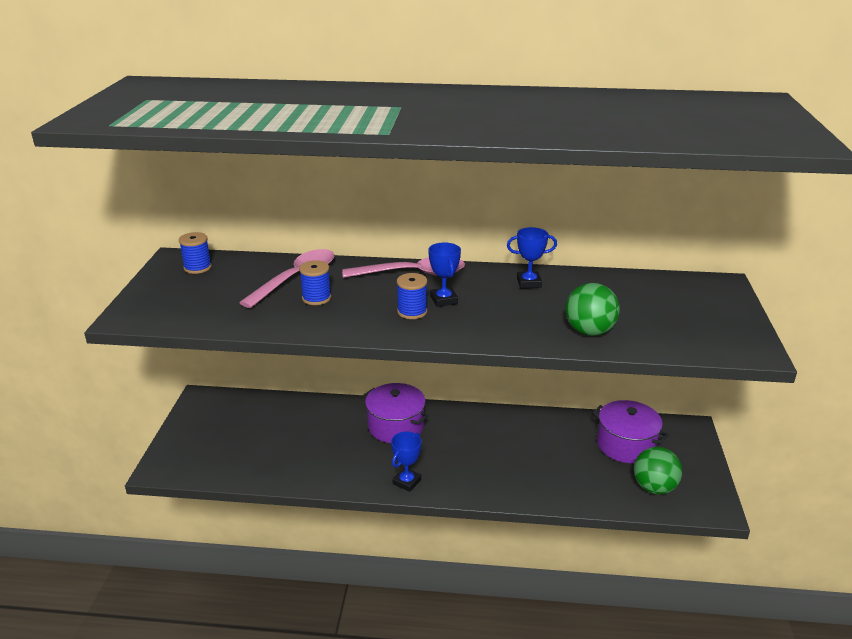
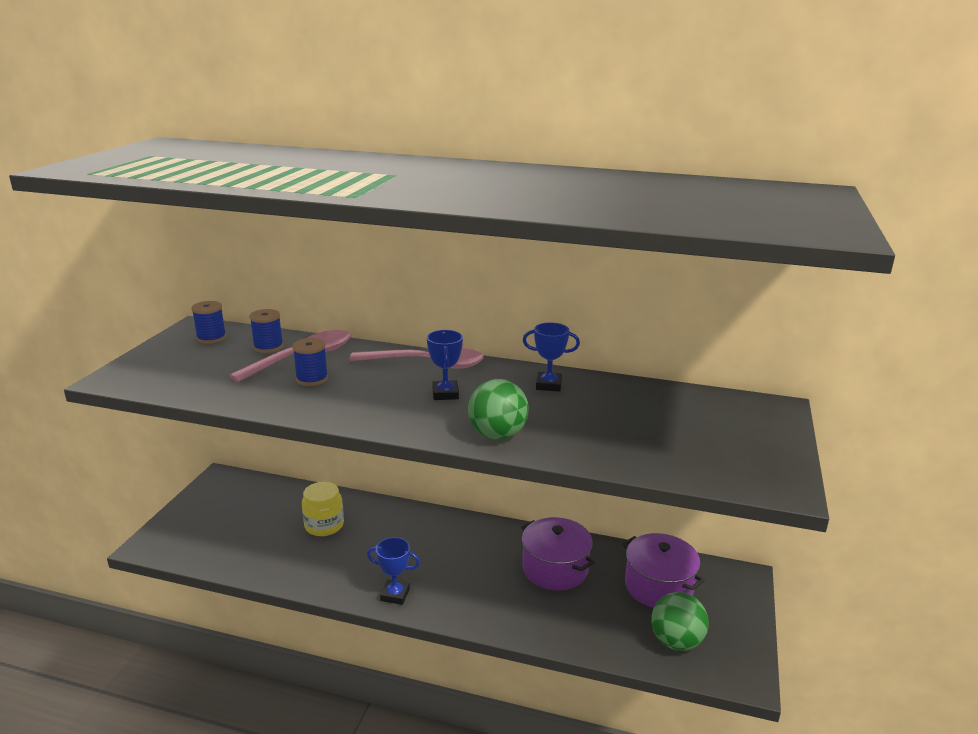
camera: 10 degrees right, 5 degrees down
purple pot [364,383,429,443] -> purple pot moved to [521,517,595,590]
blue trophy [391,432,421,492] -> blue trophy turned 60 degrees clockwise [367,537,420,605]
blue spool [397,273,427,319] -> blue spool moved to [249,309,283,353]
green ball [565,283,620,336] -> green ball moved to [468,379,529,440]
none -> yellow jar [302,482,344,536]

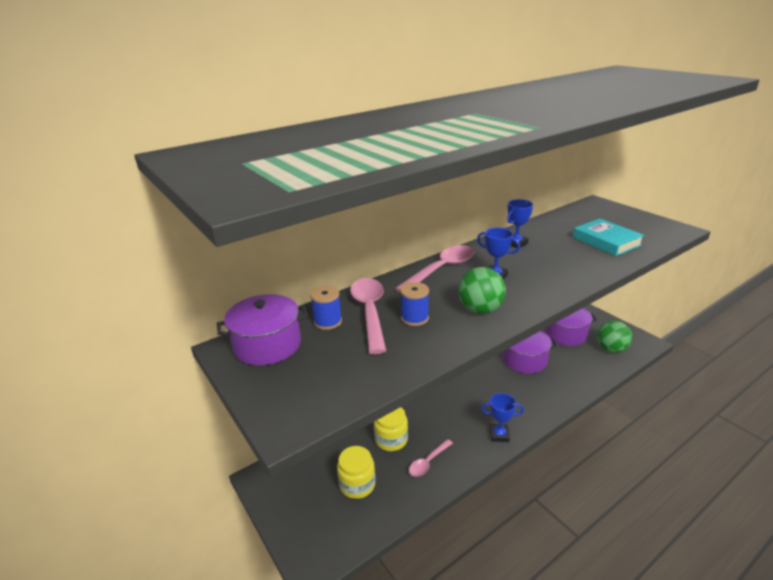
camera: 50 degrees left, 5 degrees up
blue spool [191,301,226,344] -> purple pot [217,294,308,365]
blue trophy [367,537,420,605] -> blue trophy turned 45 degrees clockwise [481,393,524,442]
green ball [468,379,529,440] -> green ball moved to [458,267,506,314]
none -> yellow jar [337,446,376,499]
none -> pink spoon [409,439,453,477]
none -> turquoise book [573,219,644,256]

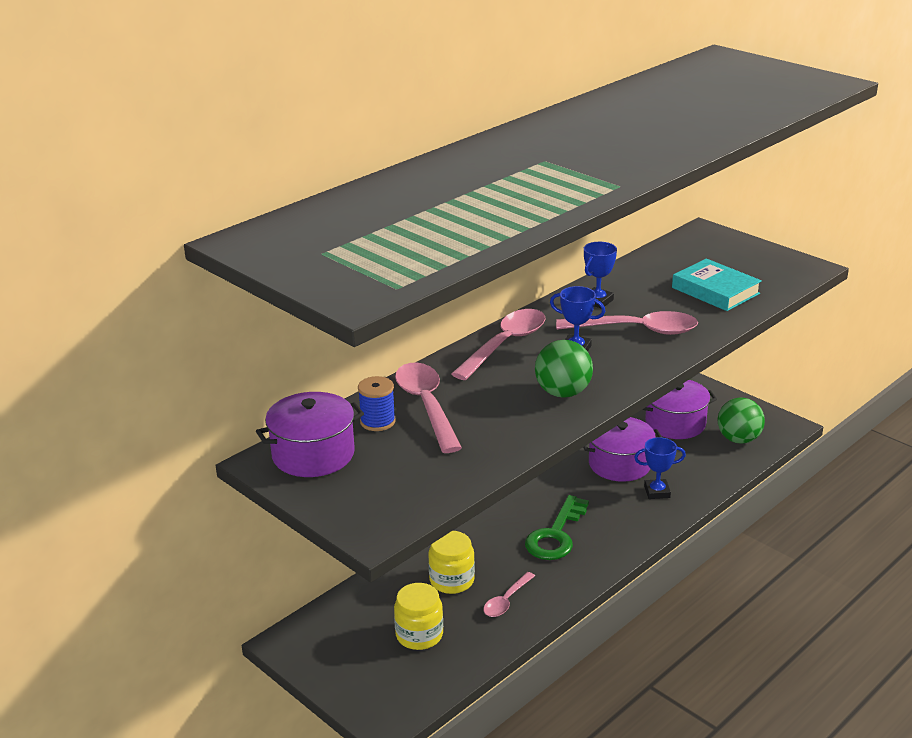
camera: 10 degrees left, 0 degrees up
blue spool [400,282,429,326] -> none
blue trophy [481,393,524,442] -> blue trophy moved to [634,437,686,499]
none -> green key [525,495,589,560]
none -> pink spoon [556,311,698,335]

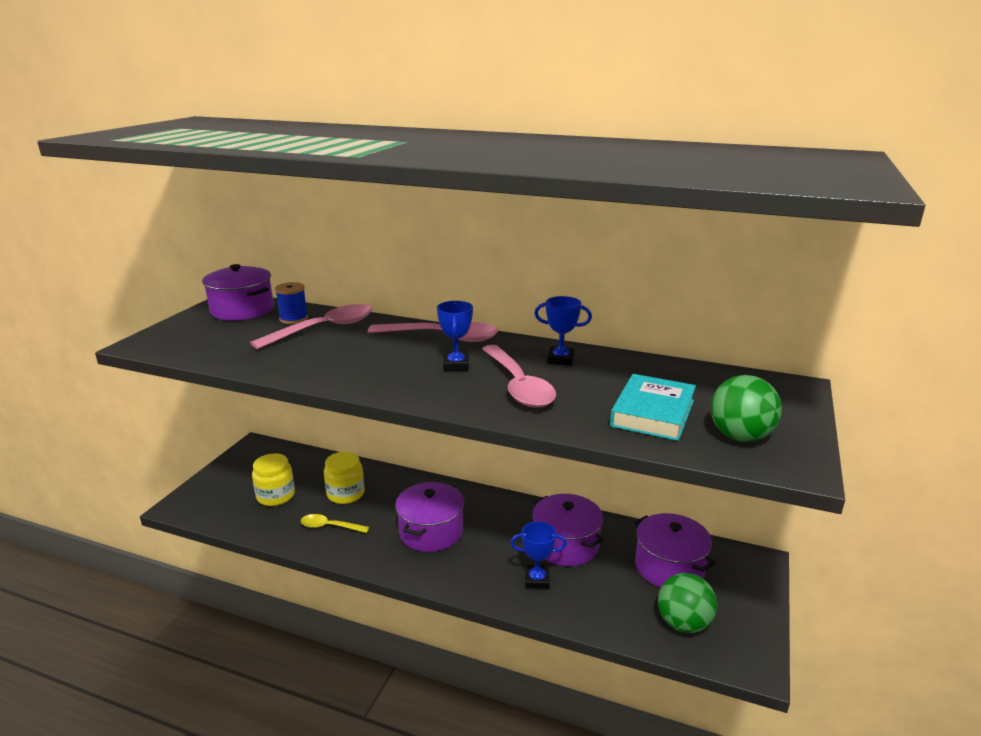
camera: 65 degrees right, 5 degrees down
pink spoon [483,572,535,617] -> yellow spoon [301,514,369,533]
green key [525,495,589,560] -> purple pot [395,482,464,552]
green ball [535,340,593,398] -> green ball moved to [711,375,782,442]
blue trophy [634,437,686,499] -> blue trophy turned 60 degrees counterclockwise [510,521,567,589]

